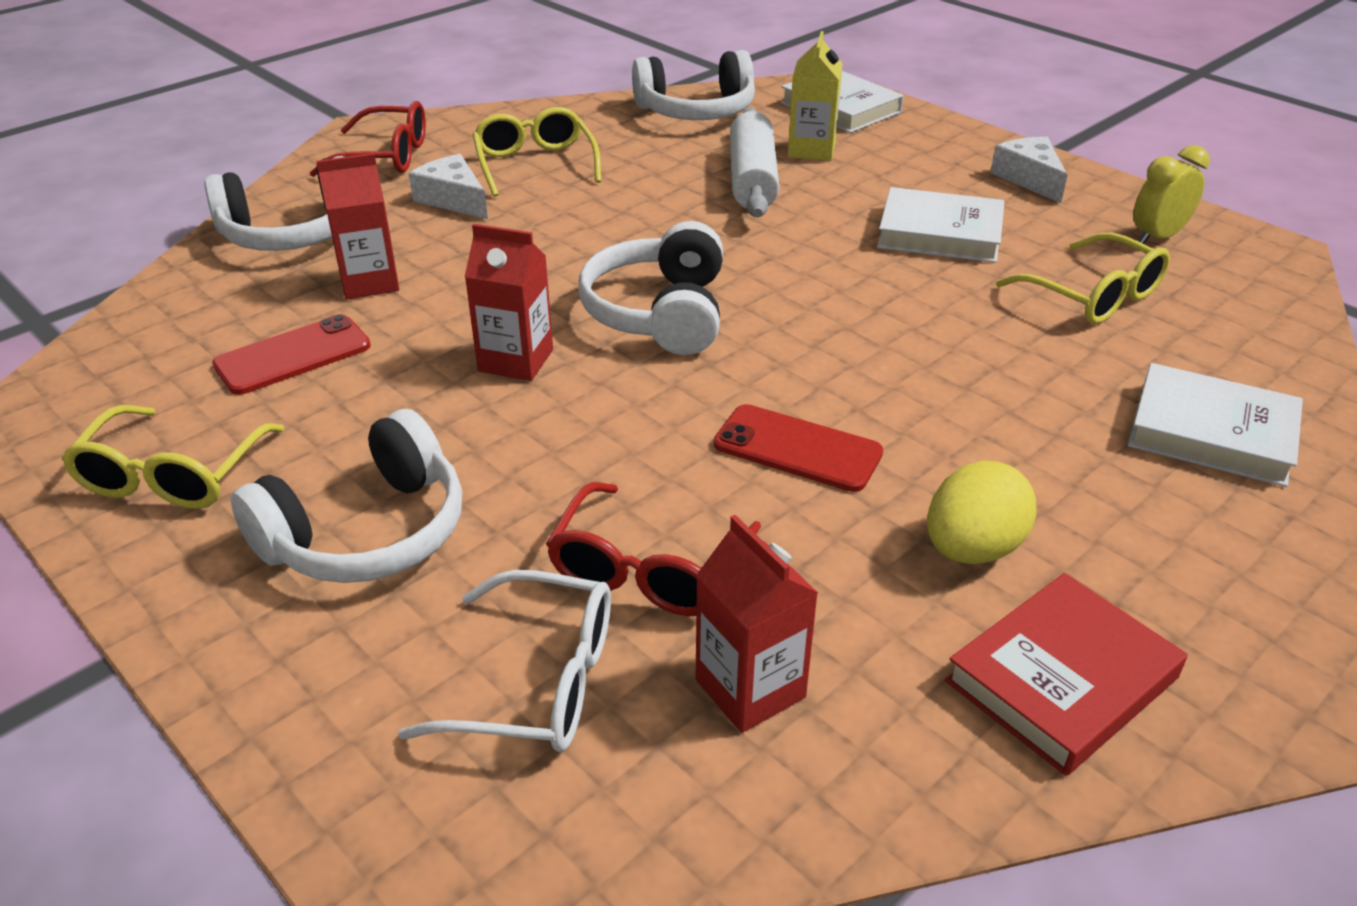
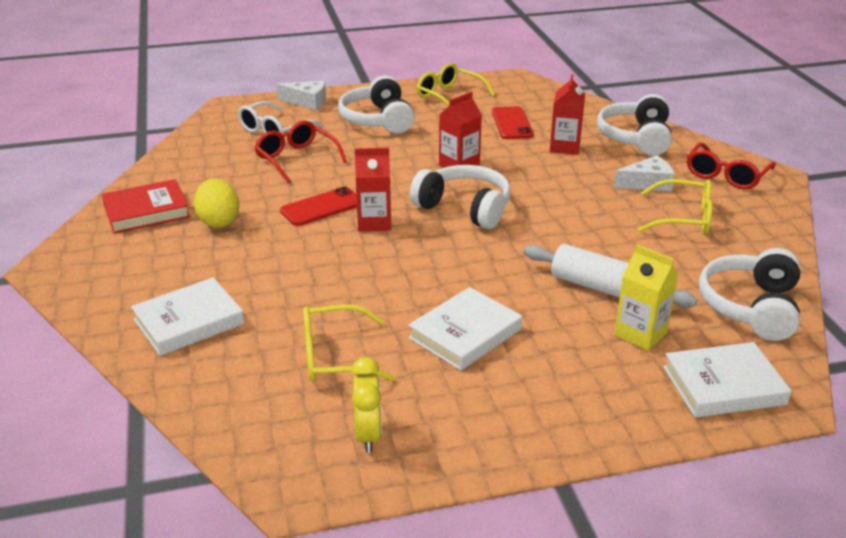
camera: 120 degrees right, 5 degrees down
red carton [696,515,818,733] -> red carton moved to [355,148,391,231]
red book [945,573,1187,776] -> red book turned 75 degrees clockwise [102,179,190,234]
white cheese [990,137,1068,203] -> white cheese moved to [277,81,326,110]

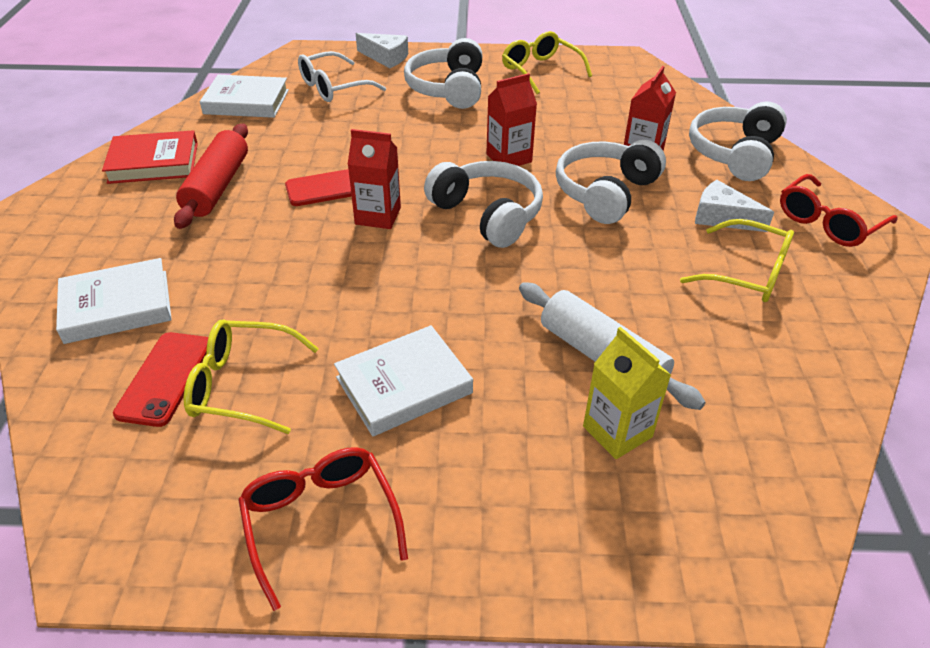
camera: 15 degrees right, 10 degrees up
yellow egg [194,179,239,228] -> red rolling pin [174,124,248,229]
red glasses [254,121,347,183] -> red glasses moved to [238,447,408,611]
yellow clock [351,357,382,453] -> none
red phone [492,106,534,139] -> red phone moved to [113,332,208,427]
white cheese [614,155,675,191] -> white cheese turned 150 degrees counterclockwise [695,180,774,232]
white book [663,342,792,417] -> white book moved to [200,75,289,118]
white headphones [699,248,801,341] -> white headphones moved to [556,140,666,224]

